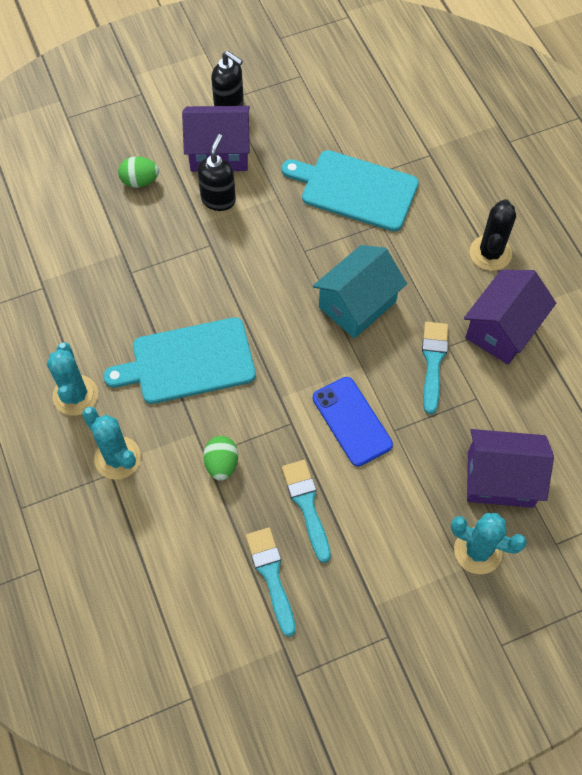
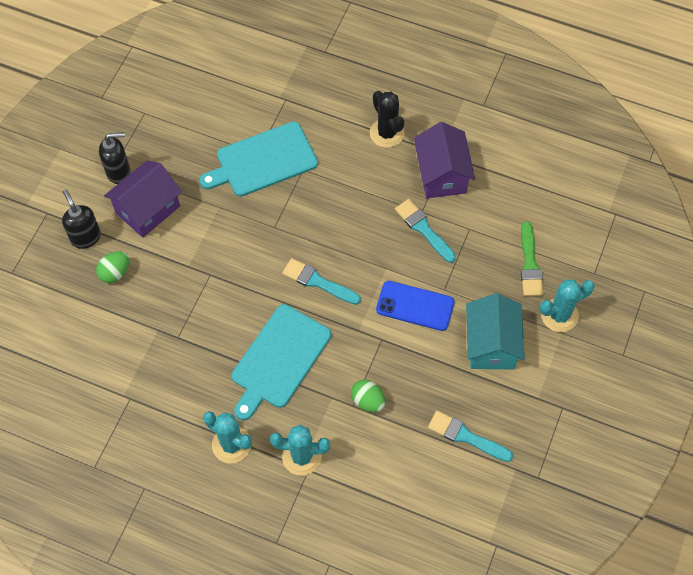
camera: 45 degrees left, 0 degrees up
black soap dispenser [197,134,236,211] -> black soap dispenser moved to [62,190,101,249]
turquoise brush [282,460,331,563] -> turquoise brush moved to [282,258,361,305]
turquoise house [313,245,407,339] -> turquoise house moved to [466,293,525,369]
purple house [467,429,554,508] -> green brush [521,221,544,296]

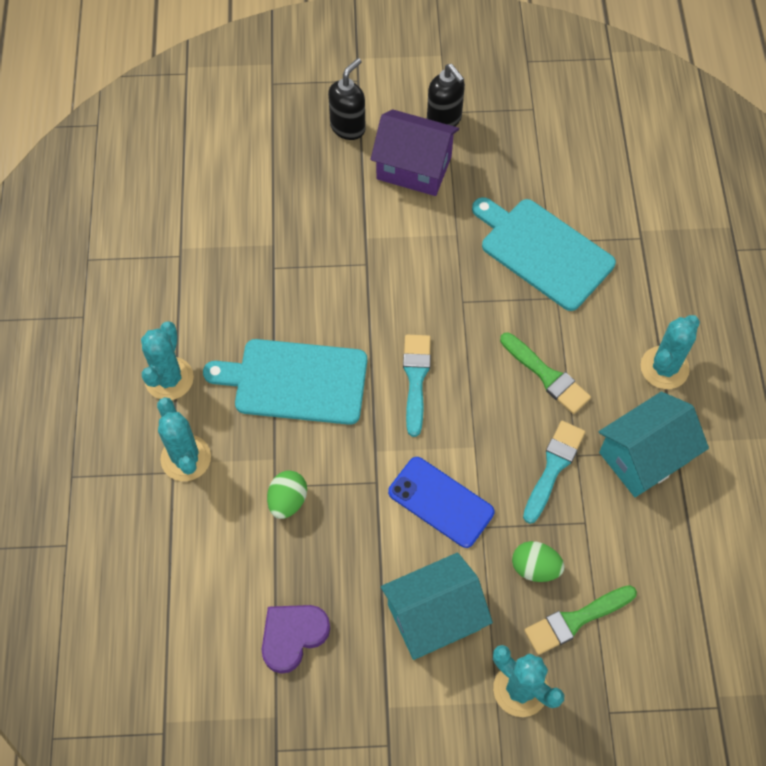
camera: 65 degrees right, 0 degrees up
green egg [96,251,129,283] -> green egg moved to [512,541,565,582]
black cactus [370,91,405,148] -> turquoise cactus [641,315,700,389]
blue phone [376,281,455,331] -> blue phone turned 45 degrees counterclockwise [388,457,494,548]
purple house [414,122,475,198] -> turquoise house [599,392,709,497]
turquoise brush [428,411,513,462] -> purple heart [262,605,330,674]
none -> green brush [500,332,591,414]

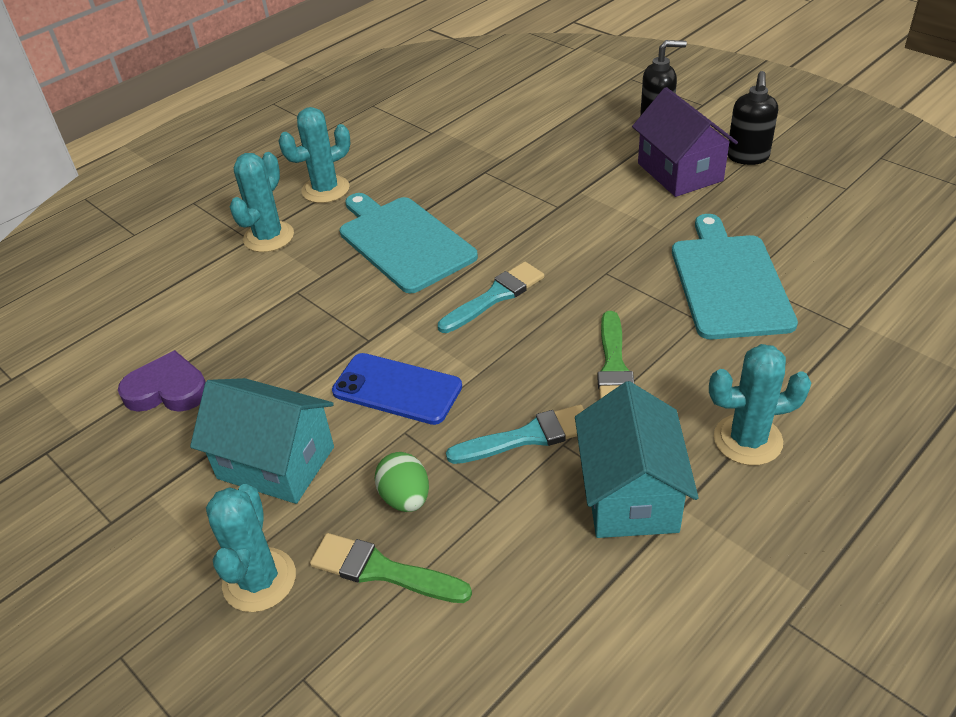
camera: 50 degrees right, 20 degrees down
green egg [267,470,307,519] -> none
blue phone [388,457,494,548] -> blue phone turned 60 degrees counterclockwise [332,353,462,425]
turquoise house [599,392,709,497] -> turquoise house turned 75 degrees clockwise [575,381,699,538]

